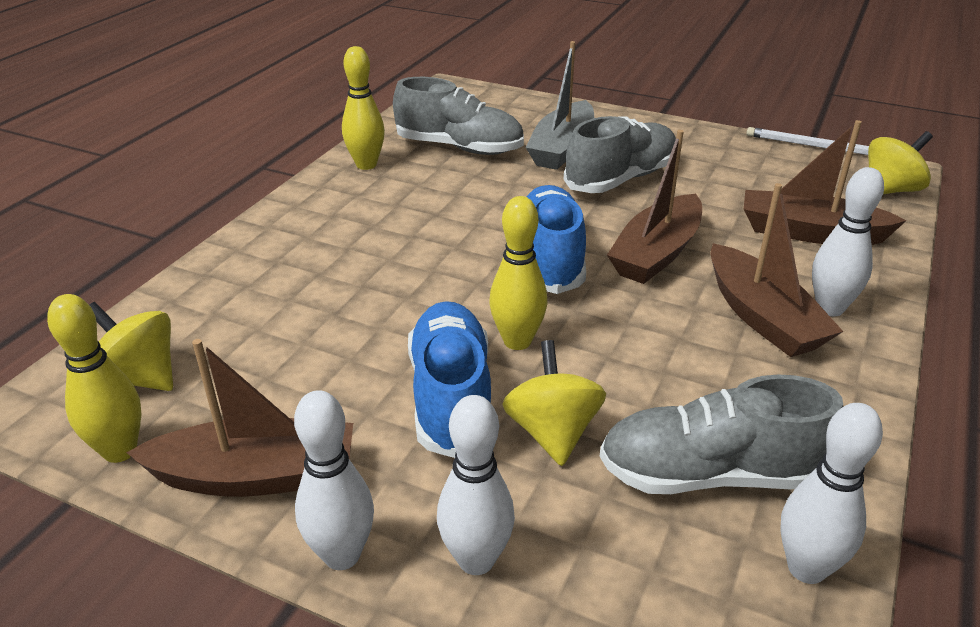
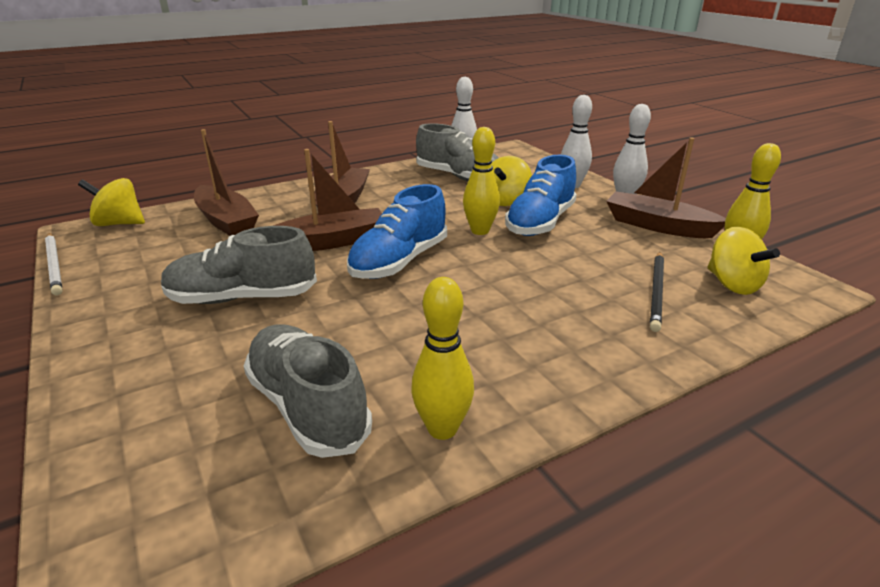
camera: 145 degrees left, 5 degrees down
grey boat [526,41,594,170] -> none
white bowling pin [812,167,884,316] -> none
none -> black pencil [650,252,664,332]

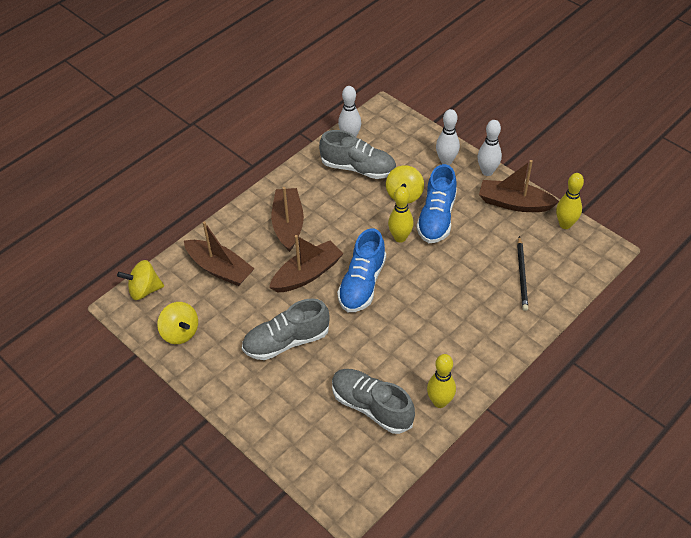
camera: 15 degrees left, 20 degrees up
white pencil [45,233,62,295] -> none
yellow spinning top [707,227,780,295] -> yellow spinning top moved to [157,302,198,344]

